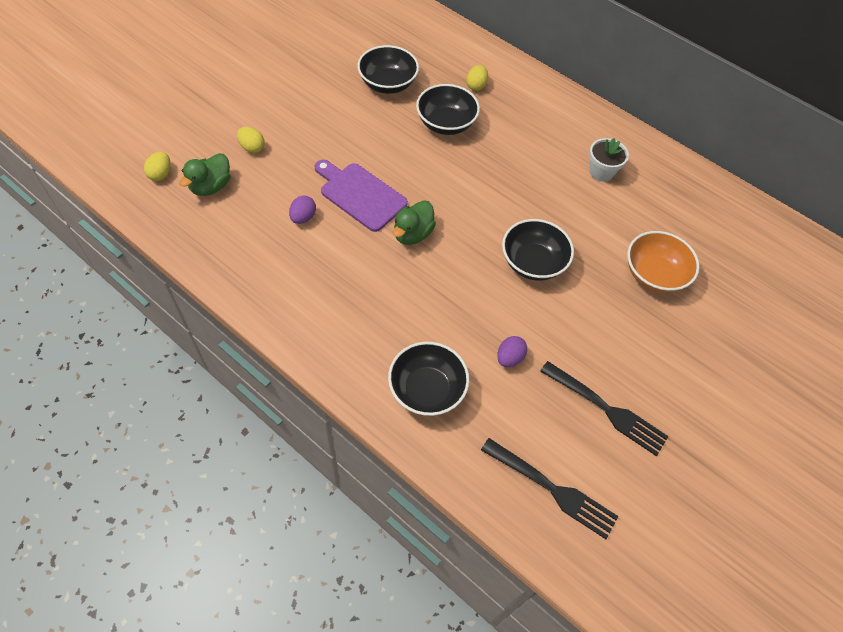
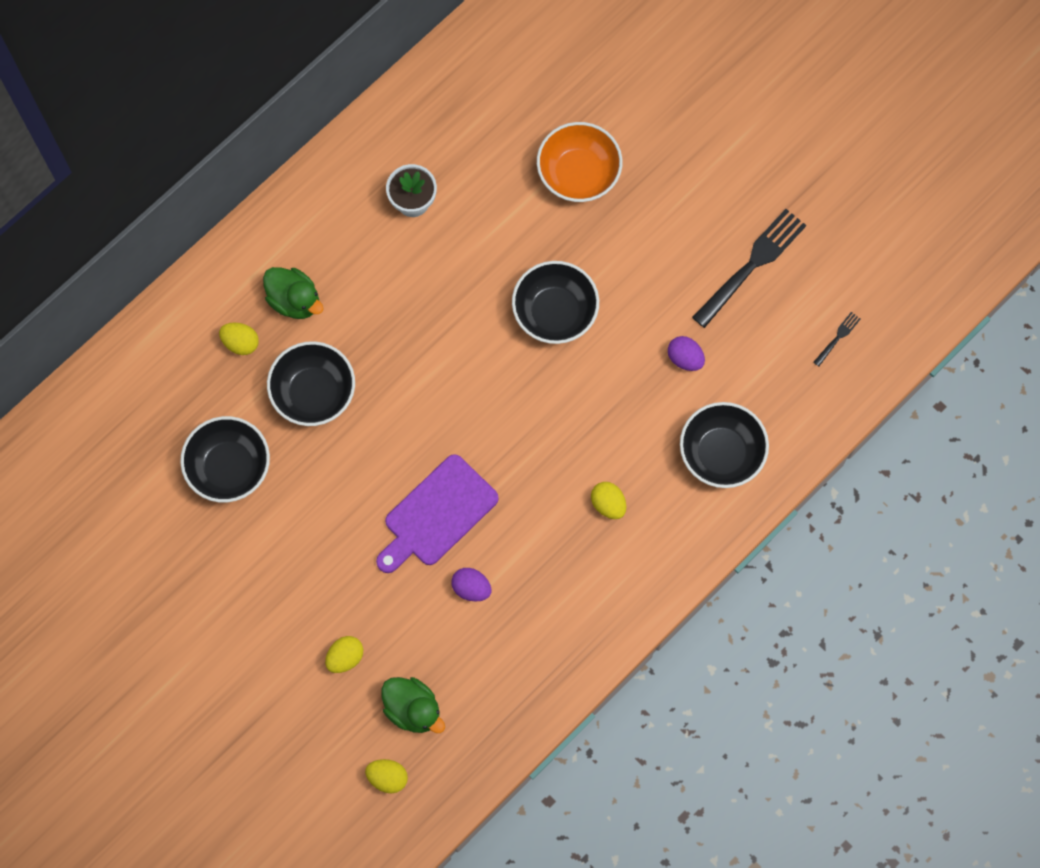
camera: 80 degrees left, 15 degrees up
green duck [393,200,436,245] -> green duck moved to [263,267,324,319]
black fork [481,438,619,539] -> black fork [813,312,860,366], size x0.44
none -> yellow egg [591,482,626,519]

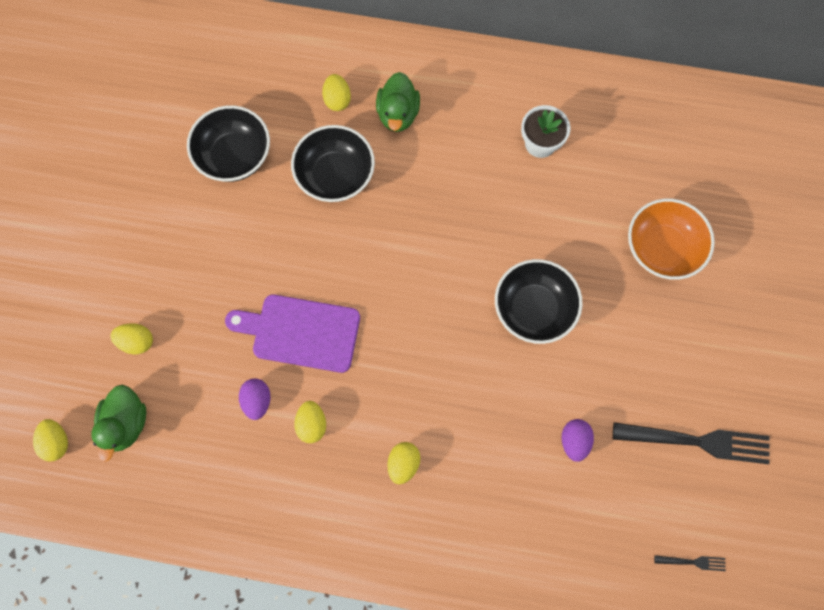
camera: 55 degrees right, 0 degrees up
black bowl [680,402,769,488] -> none
none -> yellow egg [294,401,326,443]

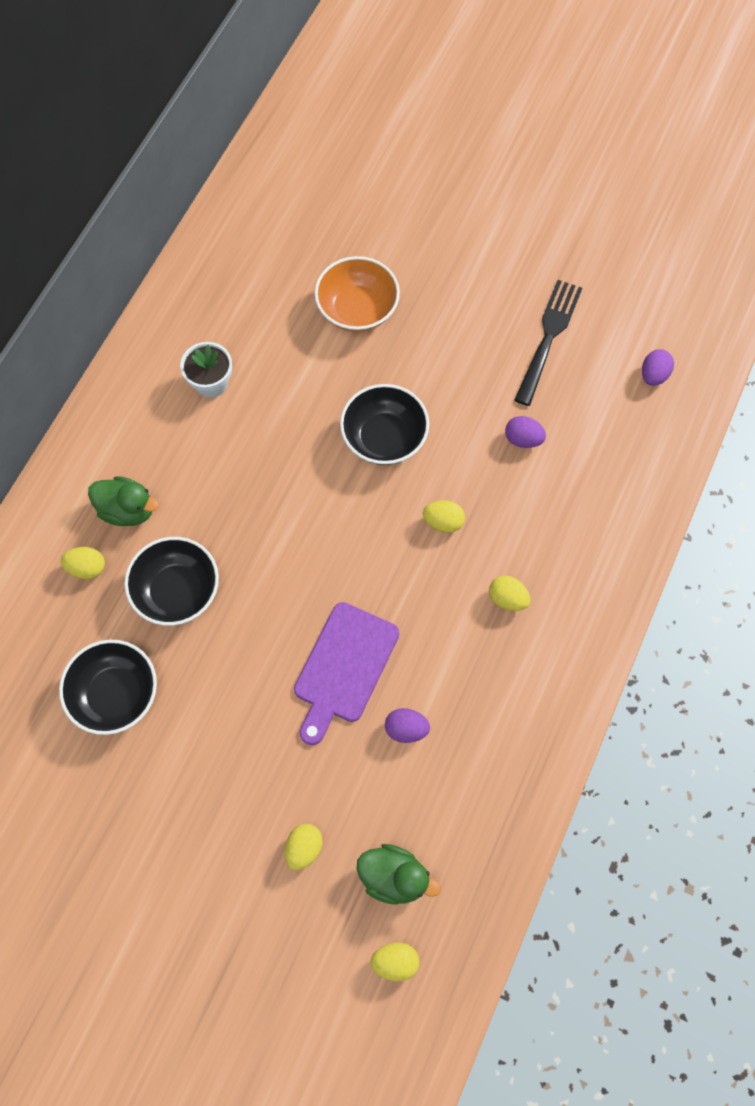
camera: 75 degrees left, 5 degrees down
yellow egg [294,401,326,443] -> yellow egg moved to [423,500,465,533]
black fork [654,555,726,571] -> purple egg [642,349,674,386]

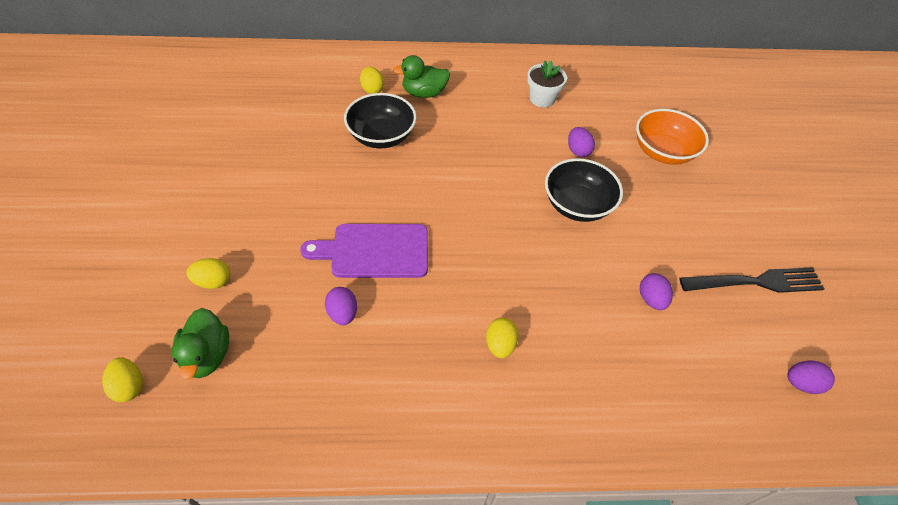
camera: 60 degrees right, 15 degrees down
black bowl [59,640,157,735] -> none
green duck [88,476,159,526] -> green duck turned 90 degrees clockwise [393,55,450,98]
yellow egg [423,500,465,533] -> none
none -> purple egg [568,127,595,157]

